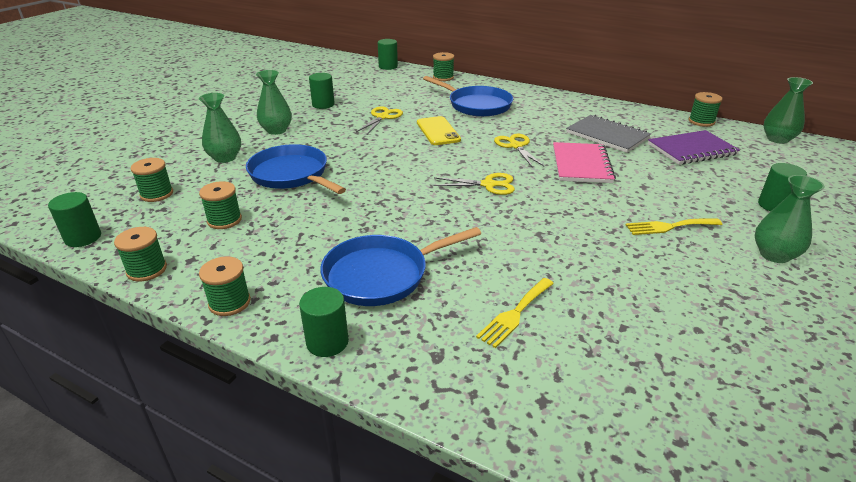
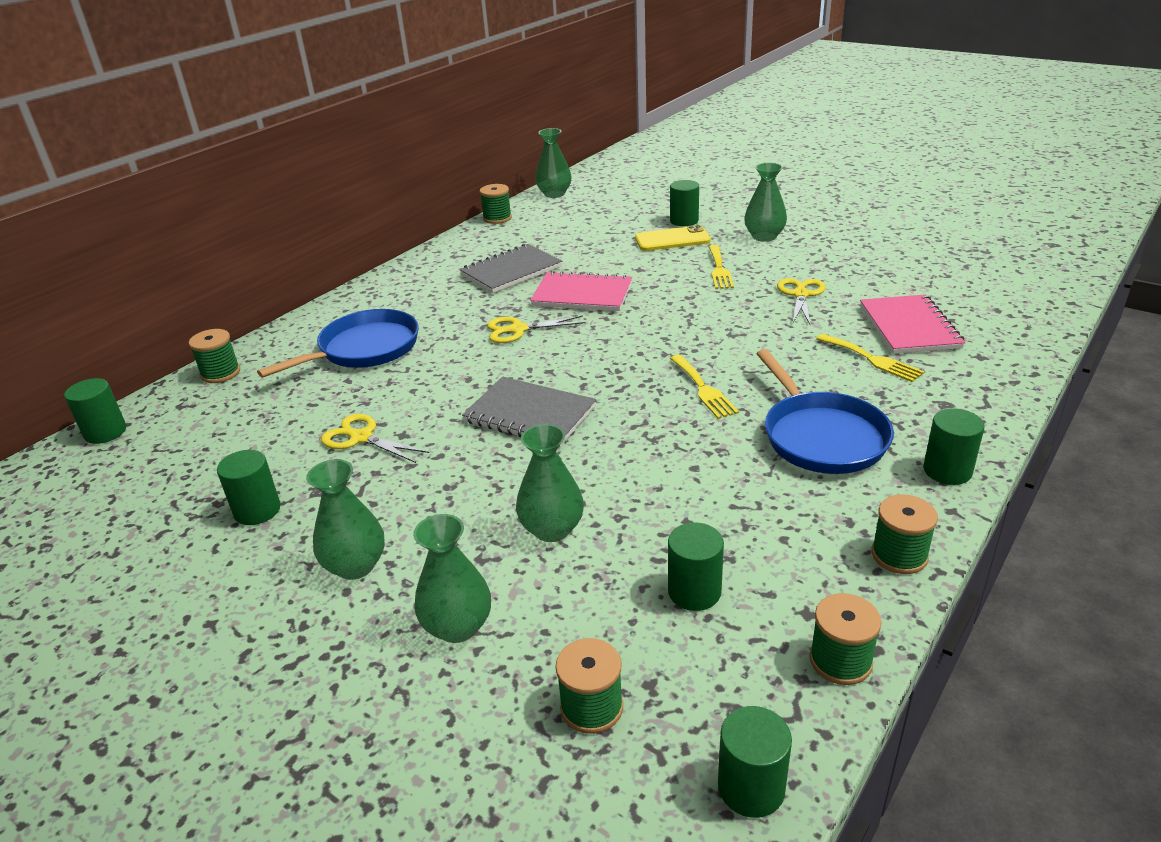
camera: 80 degrees left, 0 degrees up
green spool [199,181,242,229] -> green cylinder [668,522,724,611]
blue pan [246,144,346,194] -> green vase [516,424,584,542]
yellow phone [417,116,461,145] -> yellow phone moved to [635,225,711,251]
yellow scissors [433,173,515,195] -> yellow scissors moved to [777,278,826,324]
purple notebook [648,130,740,165] -> none
none -> grey notebook [462,377,596,447]
none -> yellow fork [670,355,739,419]
none -> pink notebook [860,294,965,354]

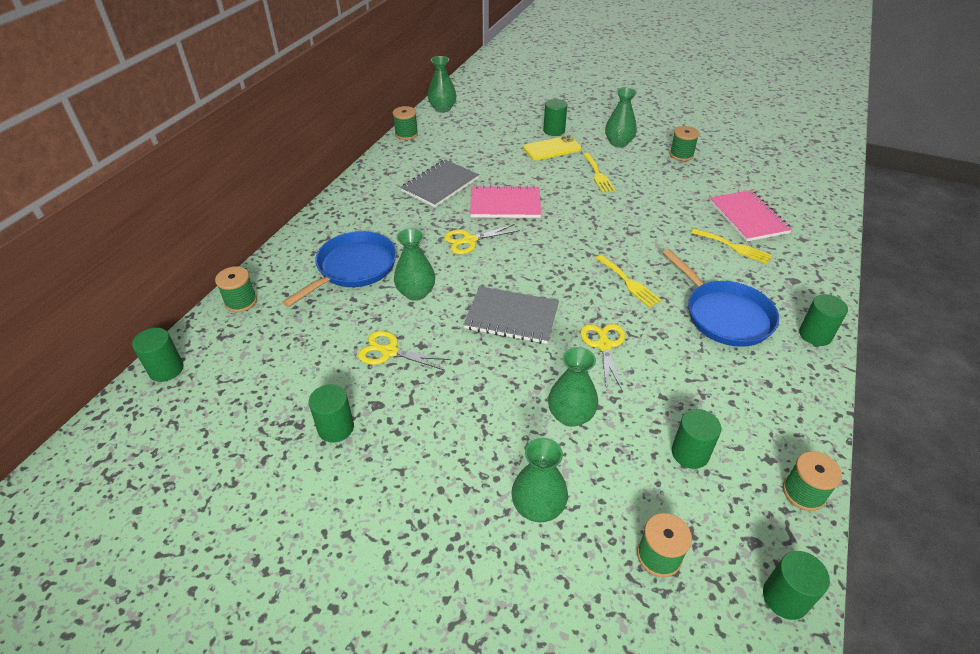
camera: 15 degrees left, 10 degrees up
green vase [306,459,385,580] -> green vase moved to [394,228,435,301]
yellow scissors [777,278,826,324] -> yellow scissors moved to [580,324,625,392]
green spool [871,494,938,574] -> green spool moved to [669,126,699,161]

